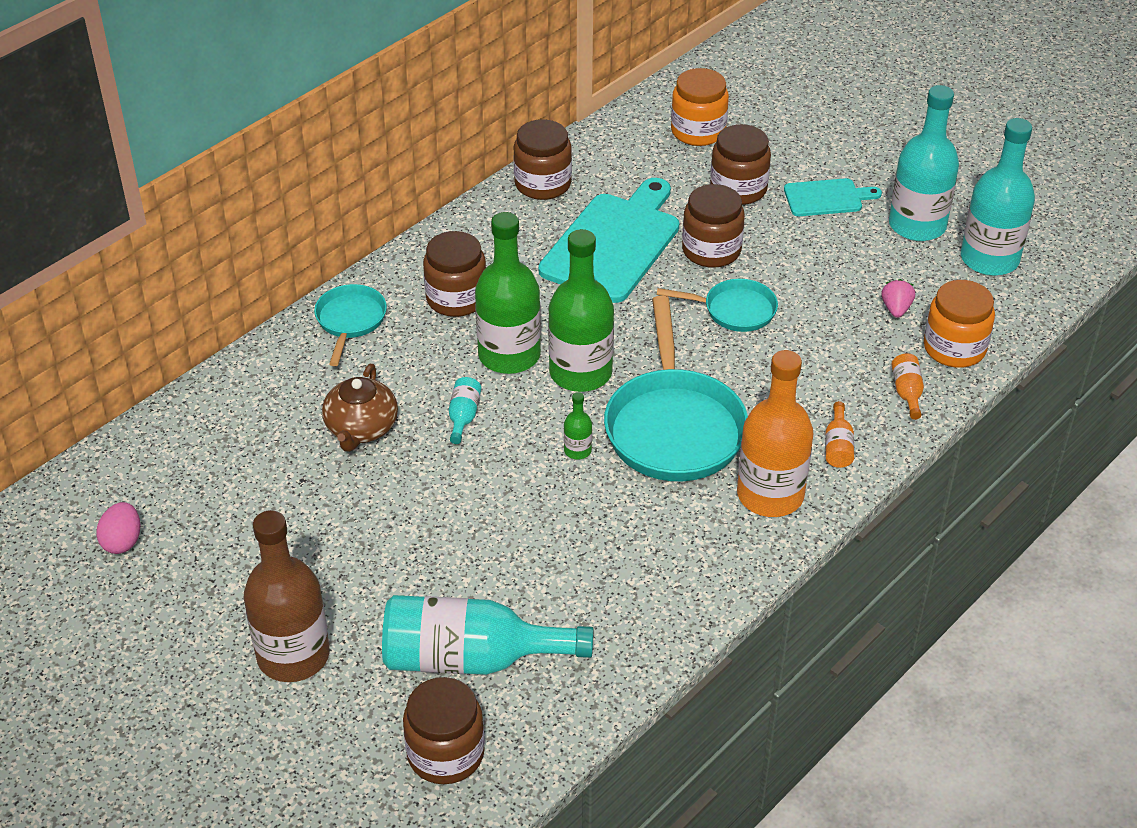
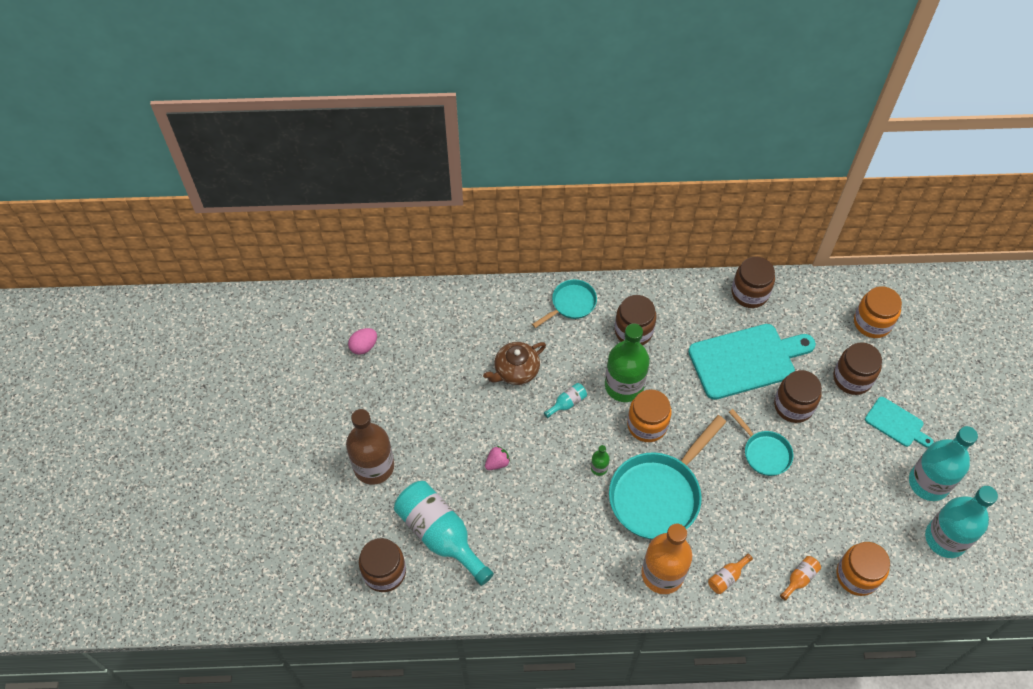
camera: 45 degrees right, 15 degrees up
green bottle [548,229,614,392] -> orange jar [627,389,671,442]
pink strawberry [882,279,915,318] -> pink strawberry moved to [485,446,510,470]

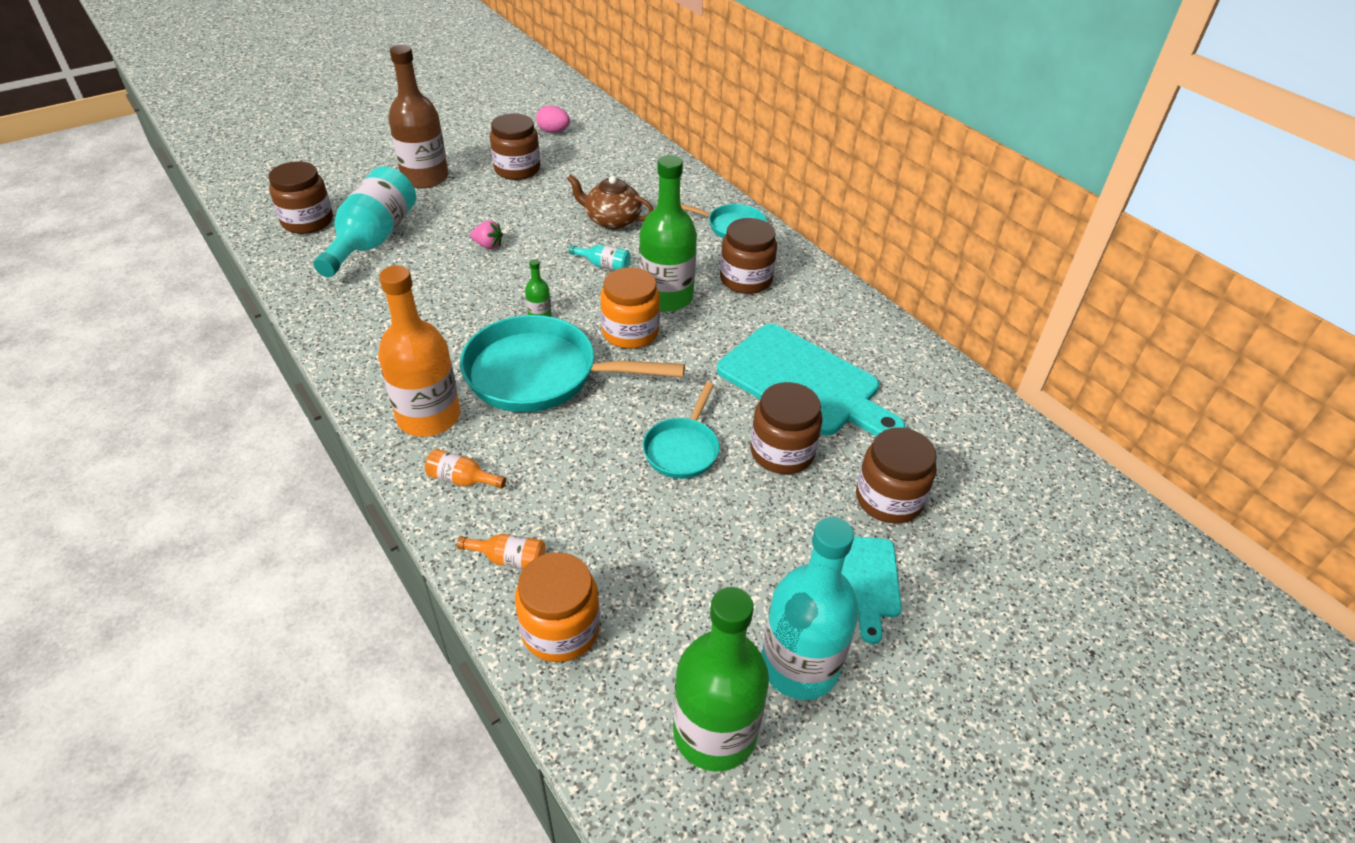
camera: 55 degrees right, 15 degrees down
brown jar [731,257,775,308] -> brown jar moved to [490,113,540,180]
orange jar [854,286,902,338] -> none
turquoise bottle [925,486,998,558] -> green bottle [673,587,769,772]

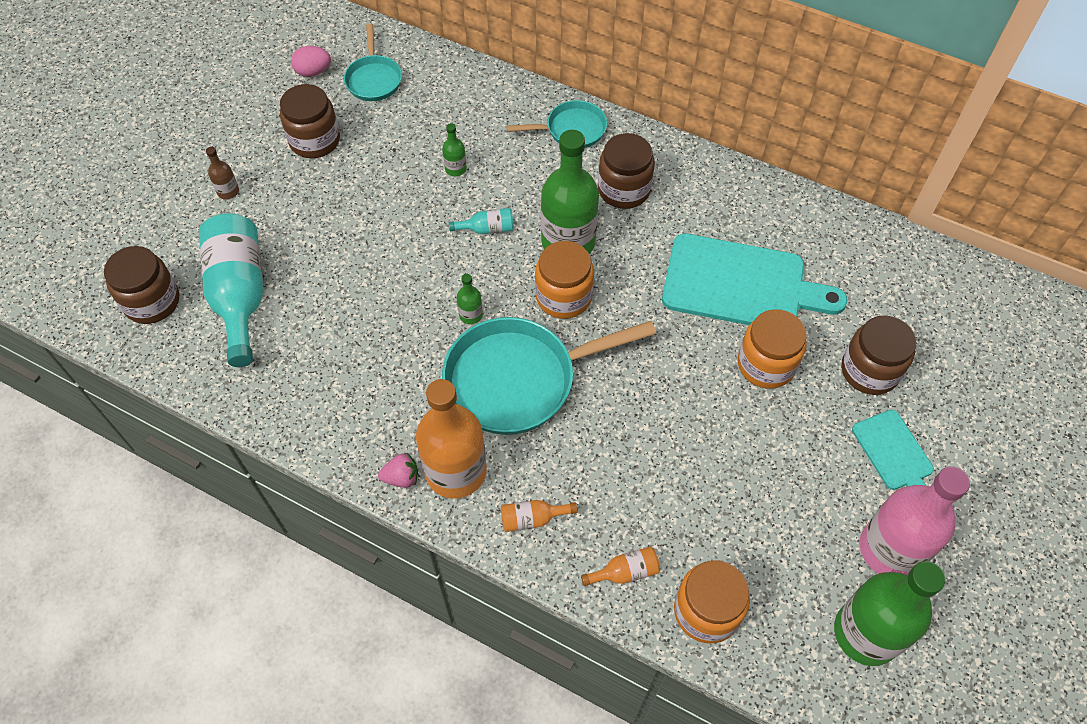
camera: 25 degrees left, 15 degrees up
brown bottle [388,45,448,188] -> brown bottle [206,147,239,199], size x0.42
pink strawberry [470,220,503,249] -> pink strawberry moved to [378,453,418,488]
brown teapot [567,174,654,229] -> green bottle [442,123,467,176]
turquoise pan [643,382,719,479] -> turquoise pan moved to [344,24,402,101]
brown jar [750,382,823,474] -> orange jar [738,309,807,389]
turquoise bottle [761,517,859,700] -> pink bottle [860,467,970,575]

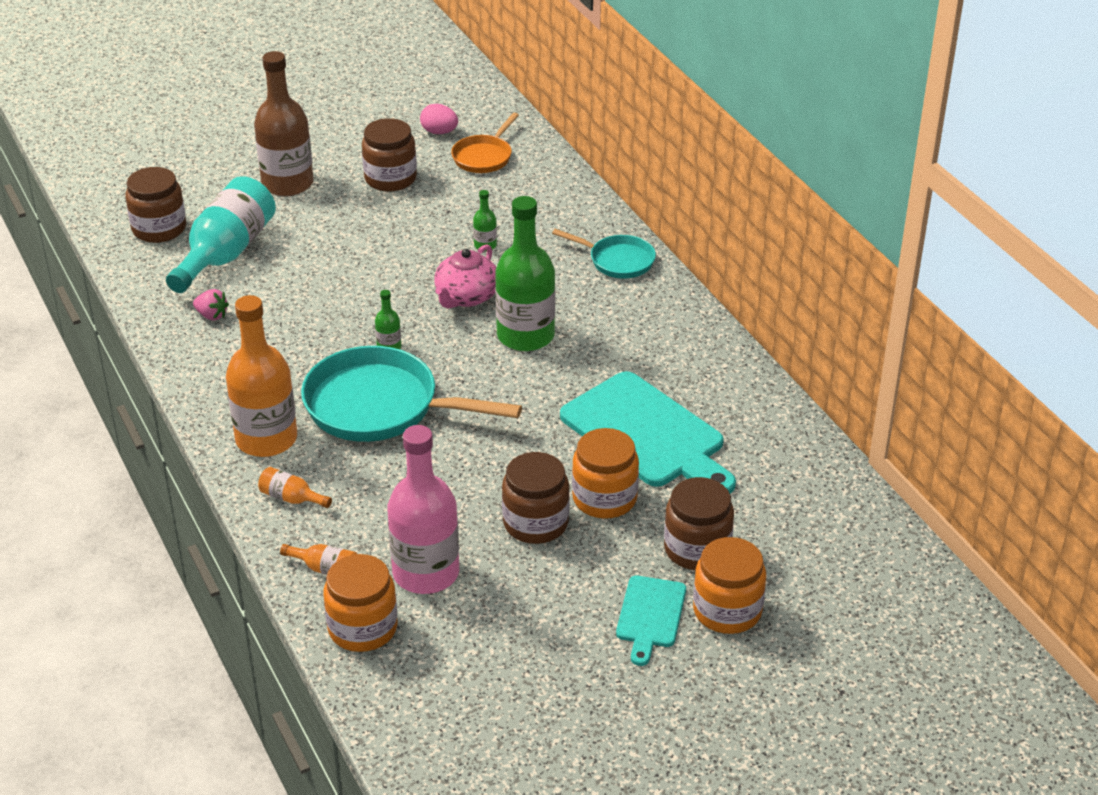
camera: 35 degrees right, 20 degrees down
brown bottle [206,147,239,199] -> brown bottle [254,51,314,196], size x2.37
turquoise pan [344,24,402,101] -> orange pan [451,113,519,173]
pink strawberry [378,453,418,488] -> pink strawberry moved to [193,289,229,321]
turquoise bottle [449,208,514,234] -> pink teapot [434,244,496,308]
orange jar [535,241,594,319] -> orange jar moved to [693,537,766,634]
brown jar [598,133,655,209] -> brown jar moved to [502,452,570,544]
green bottle [834,561,945,666] -> none
pink bottle [860,467,970,575] -> pink bottle moved to [387,425,459,594]

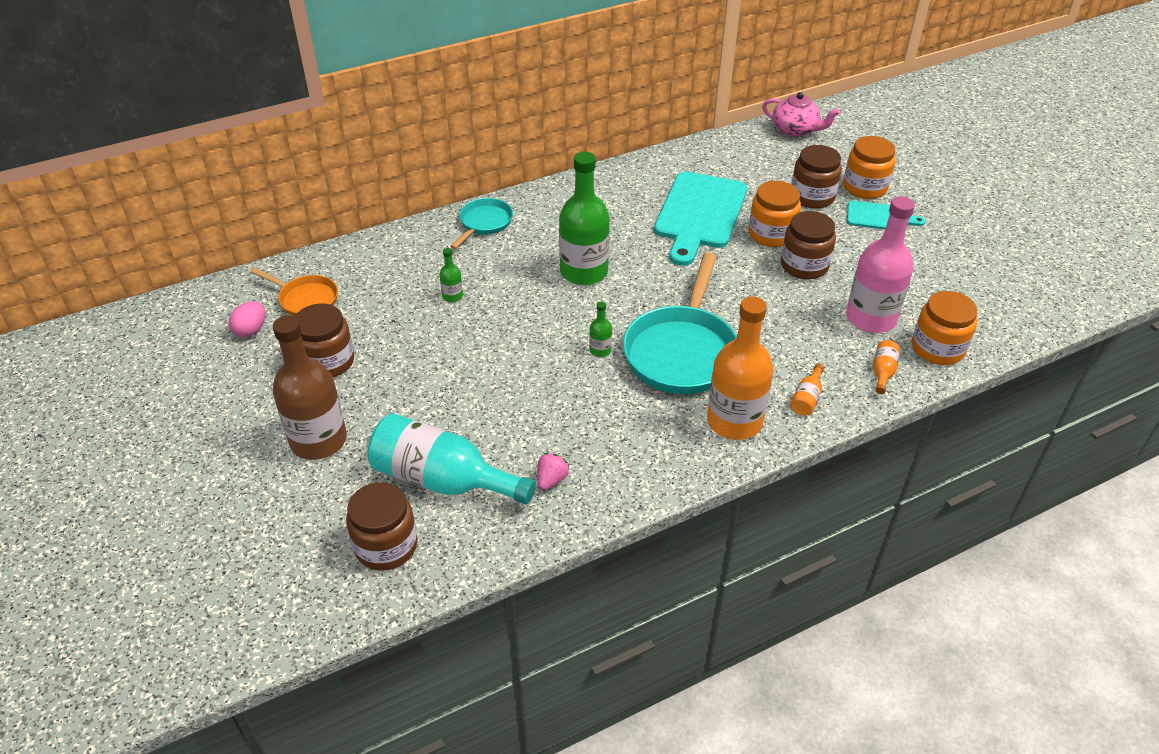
camera: 90 degrees left, 5 degrees up
pink teapot [434,244,496,308] -> pink teapot moved to [762,92,840,137]
turquoise cutting board [560,371,736,494] -> turquoise cutting board turned 150 degrees clockwise [654,172,747,266]

